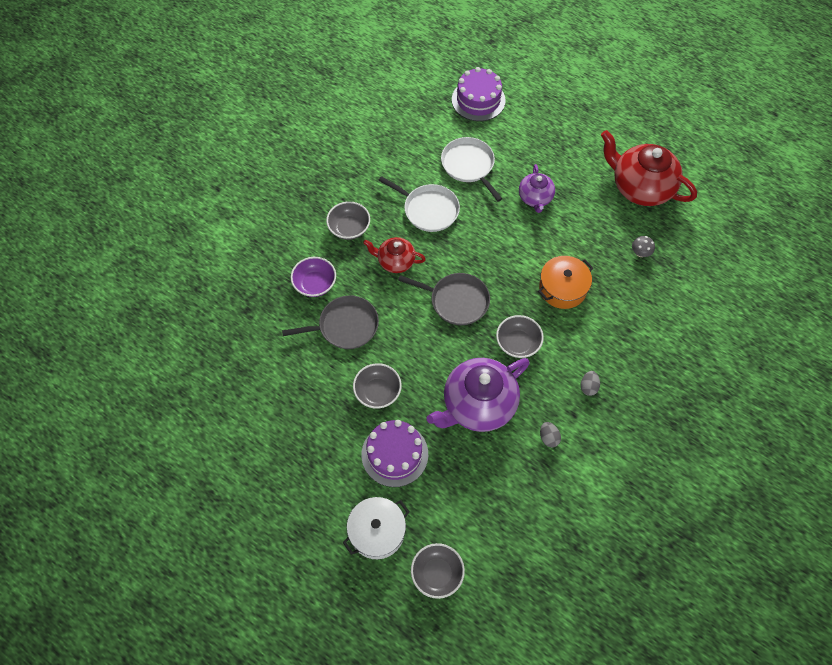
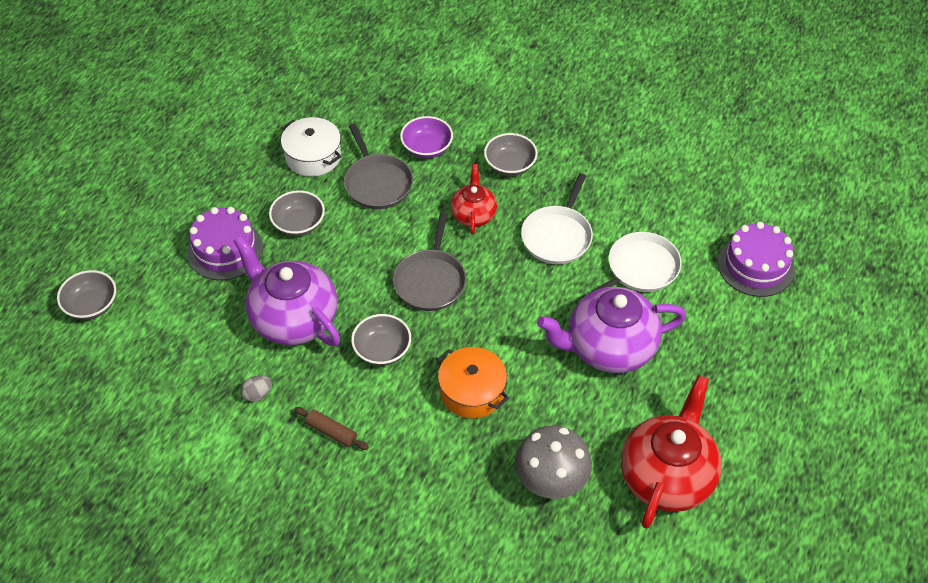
camera: 80 degrees right, 10 degrees down
white pot [343,497,410,559] -> white pot moved to [281,117,341,177]
purple teapot [519,164,555,213] -> purple teapot [537,287,686,373], size x1.81
grey egg [581,371,600,396] -> brown rolling pin [294,407,369,450]
grey mushroom [632,236,655,257] -> grey mushroom [515,425,592,499], size x2.29

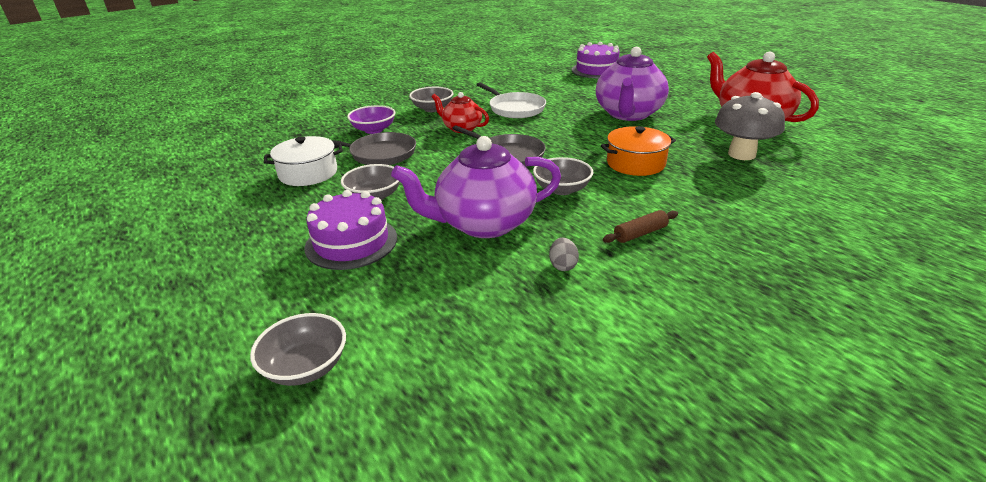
camera: 60 degrees left, 20 degrees down
white pan [583,232,682,298] -> none

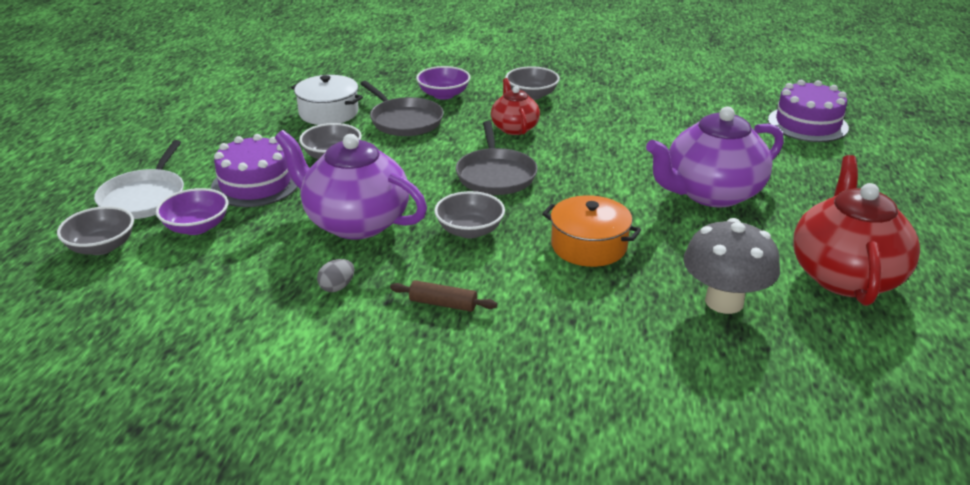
camera: 45 degrees right, 0 degrees up
white pan [476,82,546,118] -> white pan moved to [94,140,184,219]
none -> purple bowl [156,188,228,235]

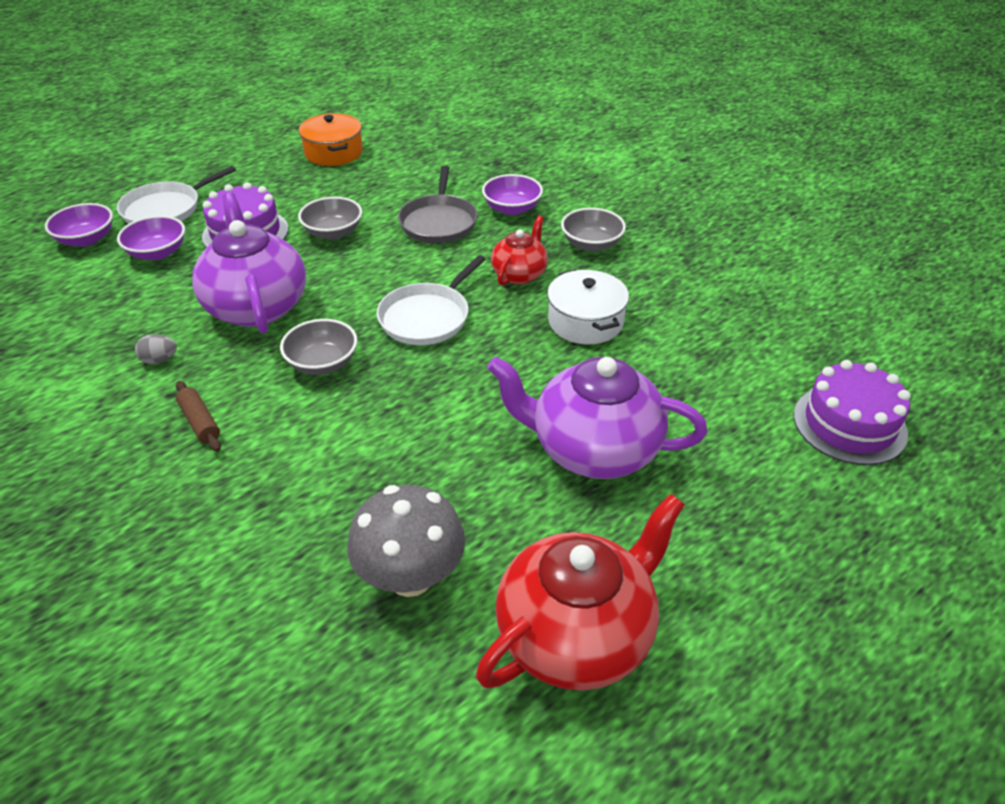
camera: 40 degrees right, 10 degrees up
grey bowl [57,206,134,255] -> purple bowl [45,203,113,247]
white pot [291,75,363,125] -> white pot moved to [547,269,629,344]
grey pan [456,121,537,195] -> white pan [377,255,486,345]
orange pot [542,195,641,267] -> orange pot moved to [299,113,363,166]

